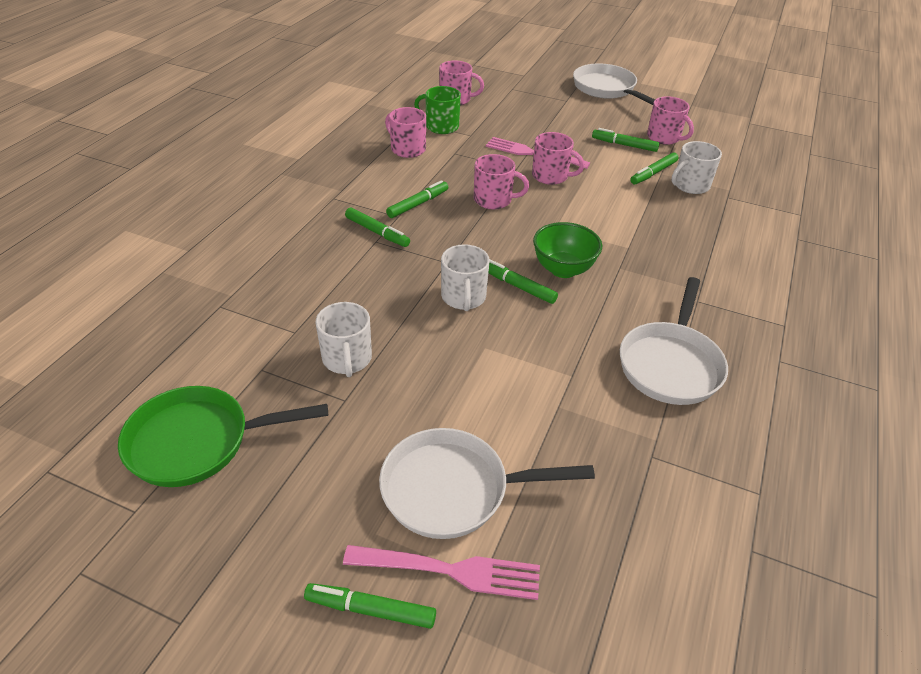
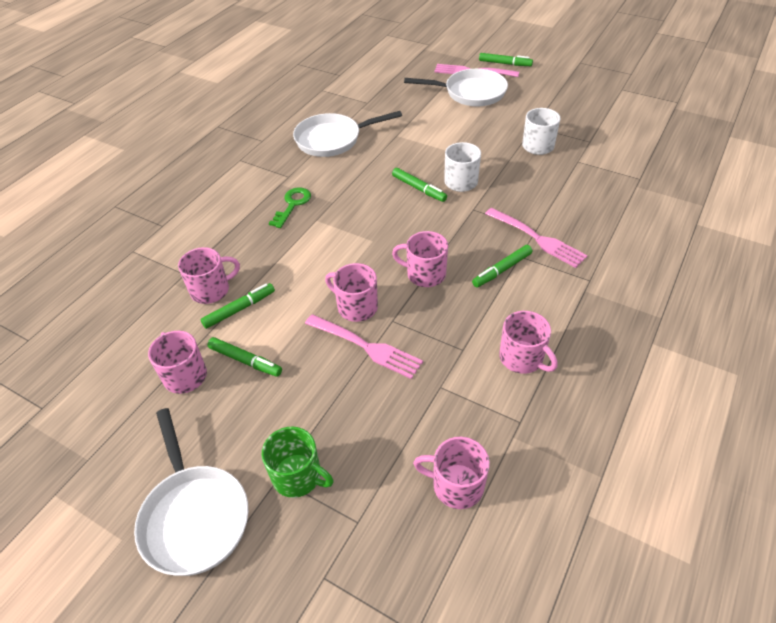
camera: 170 degrees left, 5 degrees up
green pan [118,386,328,487] -> none
green marker [345,207,410,247] -> pink fork [485,208,588,268]
green mug [414,86,461,134] -> green mug moved to [262,426,334,498]
green bowl [533,222,602,278] -> none
white pan [620,277,728,405] -> white pan turned 135 degrees counterclockwise [293,111,402,157]
white mug [671,141,722,194] -> pink mug [178,247,240,304]
none -> green key [269,187,311,228]

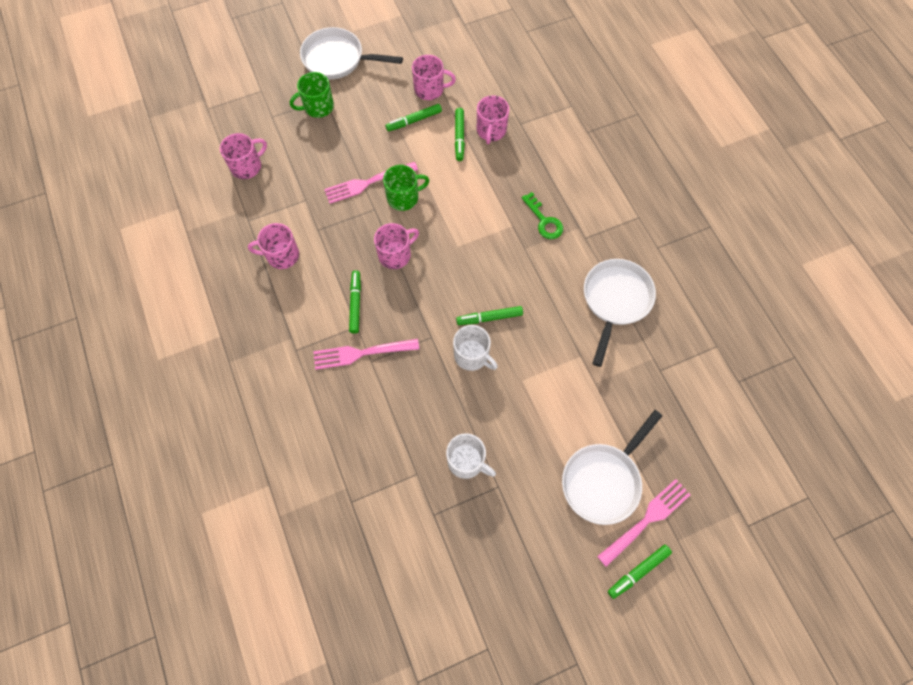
camera: 125 degrees right, 20 degrees up
pink mug [325,263,378,322] -> green mug [383,165,429,211]

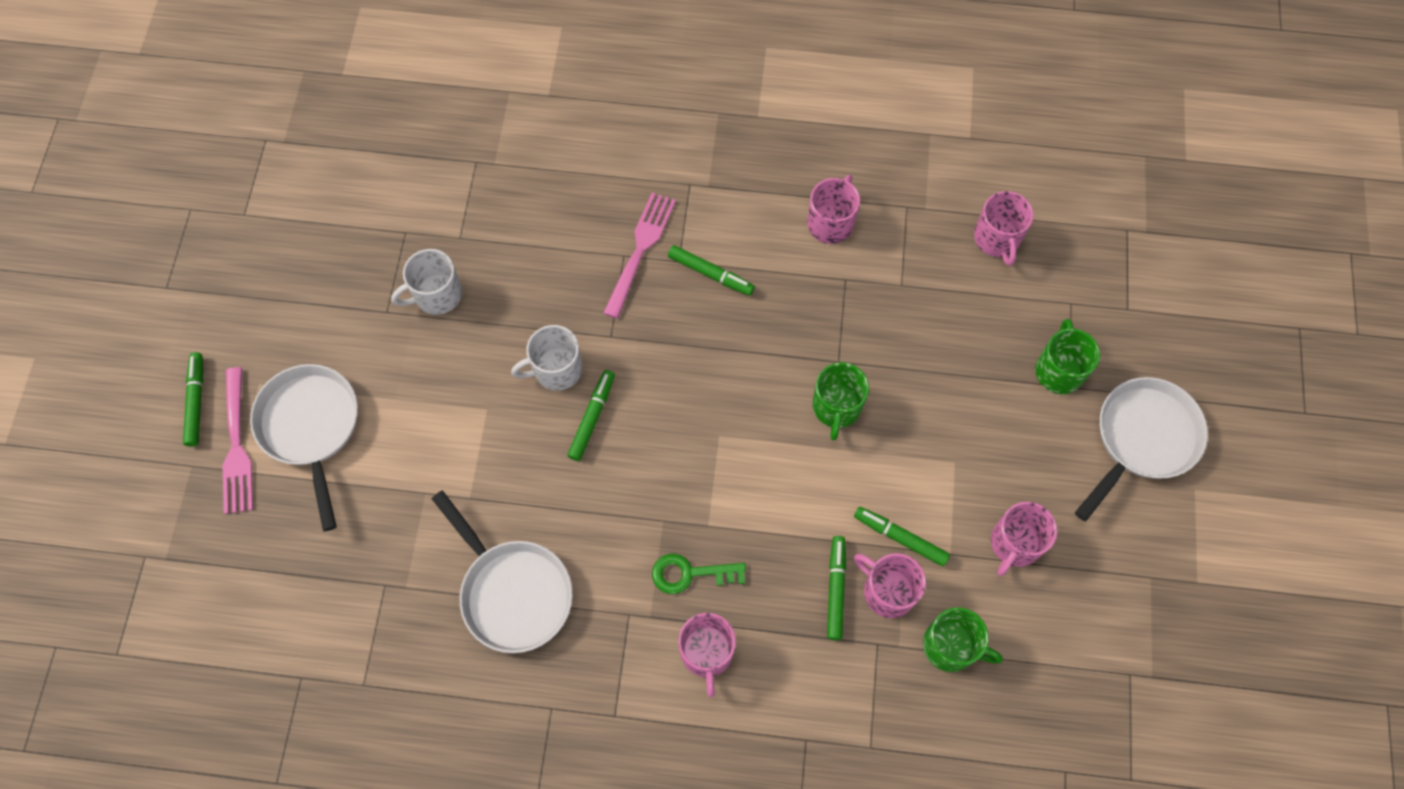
camera: 120 degrees right, 0 degrees up
pink fork [324,162,418,204] -> none
pink mug [374,223,419,269] -> pink mug moved to [678,613,736,697]
green marker [385,104,442,131] -> green marker moved to [827,536,846,640]
none -> green mug [923,607,1003,672]

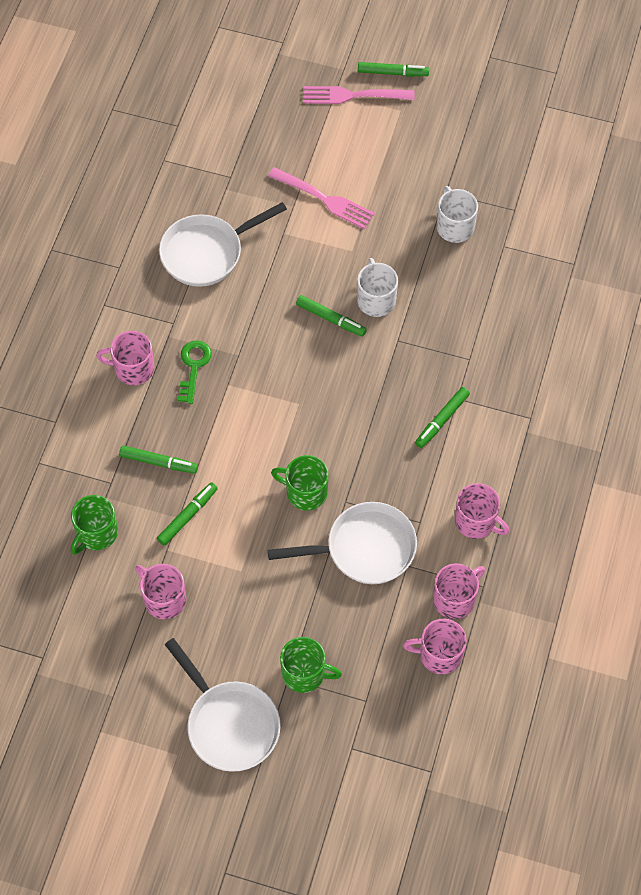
camera: 100 degrees right, 5 degrees down
white pan [250,364,358,531] -> white pan moved to [268,502,417,584]
pink fork [603,192,676,319] -> pink fork moved to [268,167,375,229]
pink mug [854,553,926,618] -> pink mug moved to [433,563,485,619]

